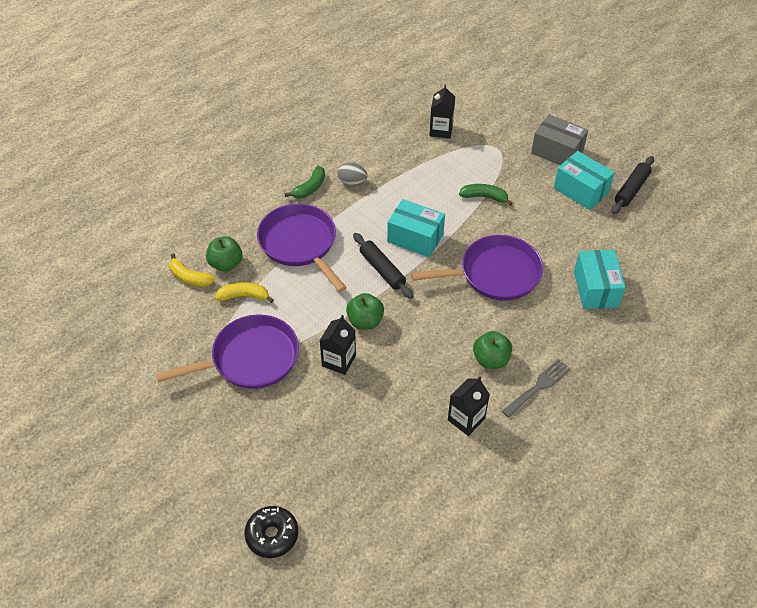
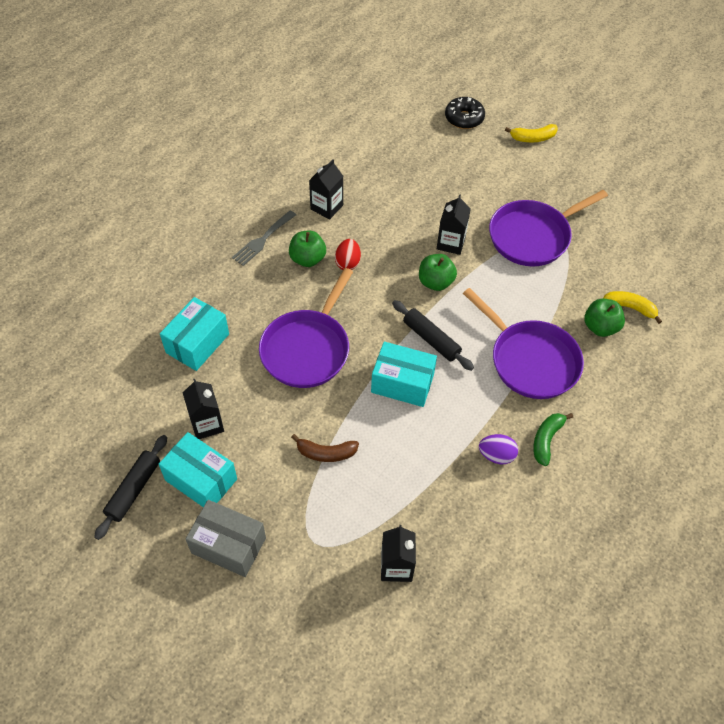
camera: 170 degrees right, 5 degrees up
yellow banana [215,282,274,303] -> yellow banana moved to [505,124,558,142]
grey egg [338,163,368,186] -> purple egg [479,434,518,464]
purple pan [411,235,543,301] -> purple pan turned 45 degrees counterclockwise [259,268,353,388]
green banana [459,184,512,206] -> brown banana [291,434,359,462]
turquoise box [574,250,626,309] -> turquoise box turned 45 degrees clockwise [160,297,229,371]
none -> black carton [183,379,224,439]
none -> red egg [335,239,361,270]

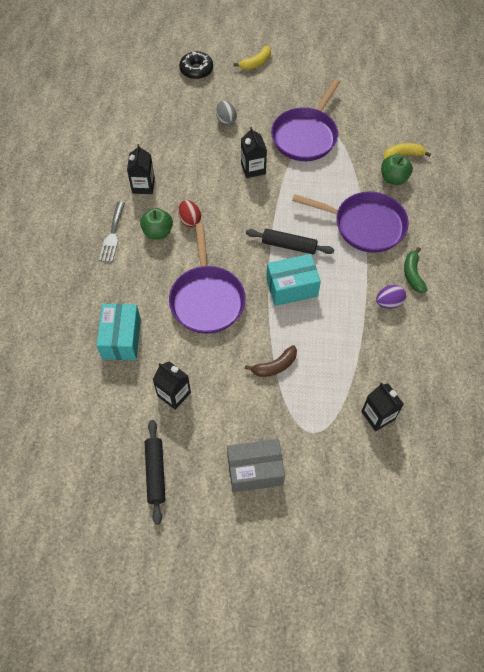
camera: 30 degrees left, 5 degrees up
turquoise box [159,432,237,507] -> none
green apple [419,254,457,291] -> none
none -> grey egg [216,101,237,126]

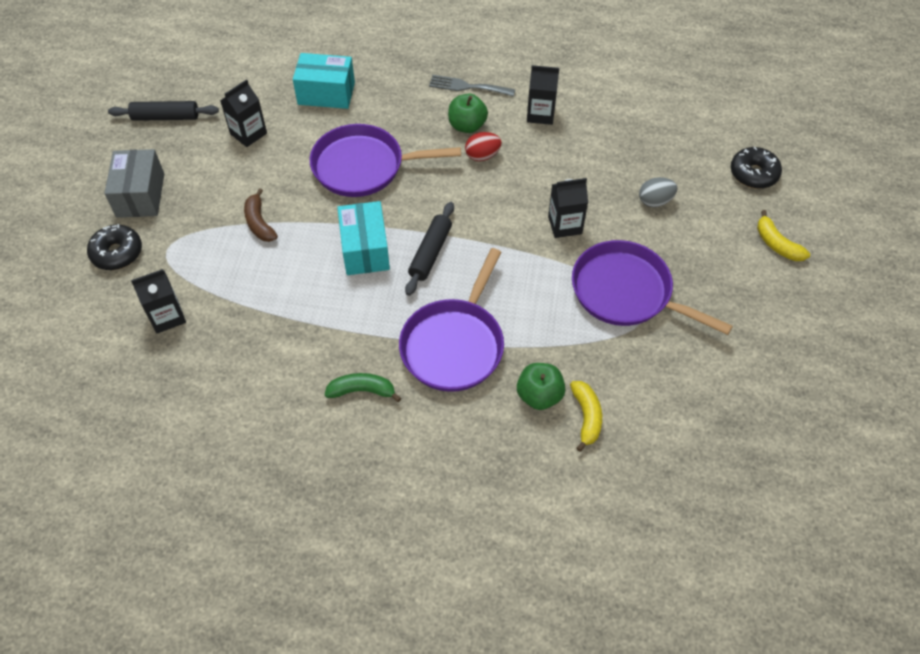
camera: 95 degrees right, 5 degrees down
purple egg [376,285,406,309] -> none
none -> black donut [87,224,142,270]

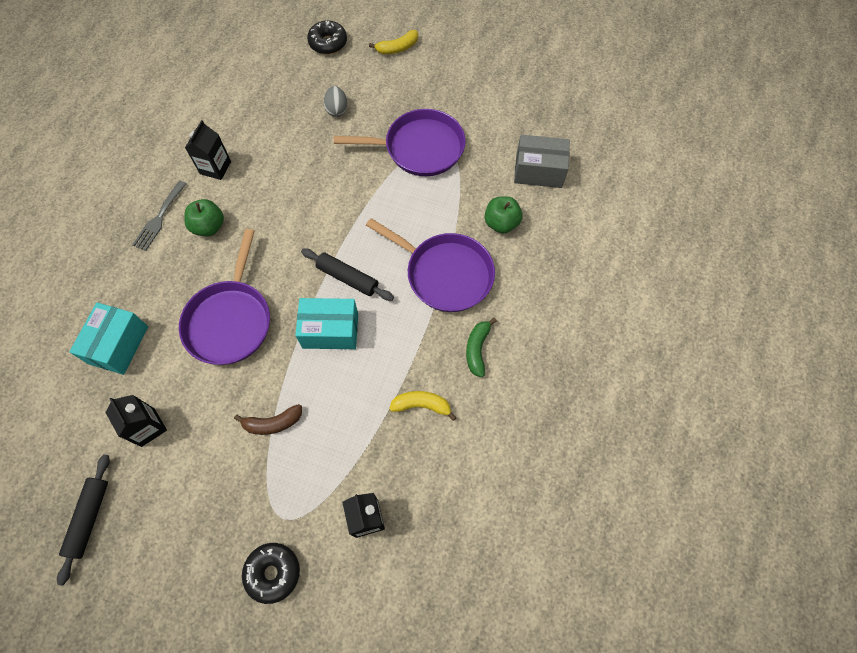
camera: 80 degrees left, 10 degrees up
grey box [104,149,164,218] -> grey box moved to [514,135,570,188]
red egg [465,132,502,161] -> none
black carton [548,178,588,238] -> none
yellow banana [570,381,602,452] -> yellow banana moved to [389,391,457,421]
purple pan [572,240,733,335] -> purple pan turned 135 degrees counterclockwise [334,109,466,176]

